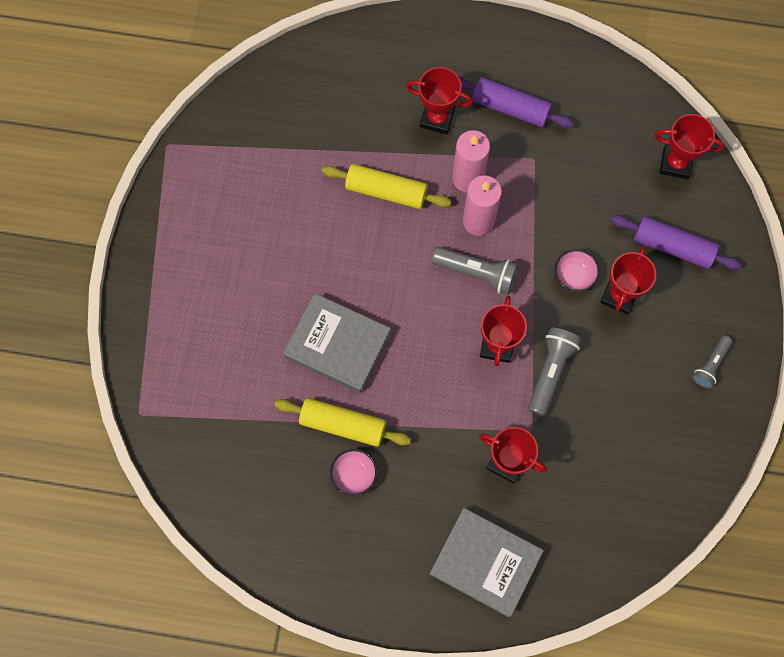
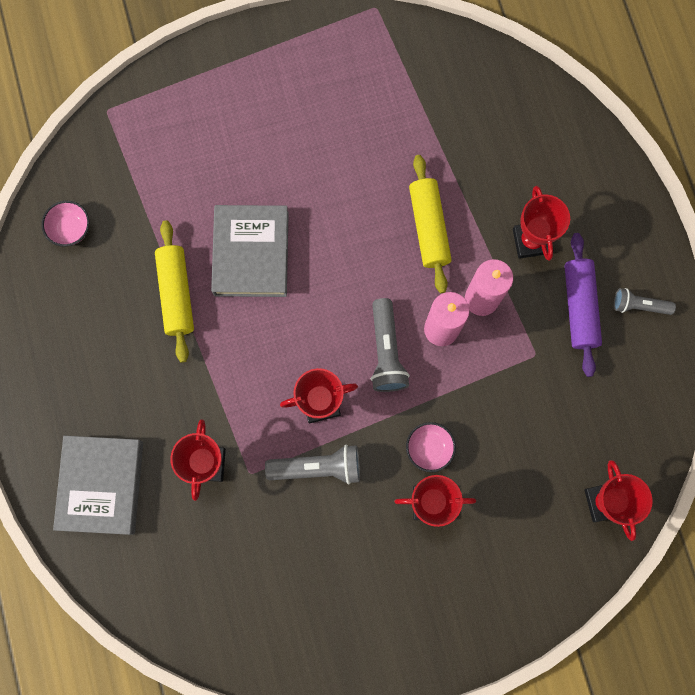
camera: 65 degrees right, 5 degrees up
pink bowl [330,449,377,496] -> pink bowl moved to [42,201,90,247]
purple rolling pin [611,215,742,270] -> none
grey flashlight [692,336,732,389] -> grey flashlight moved to [614,288,676,315]

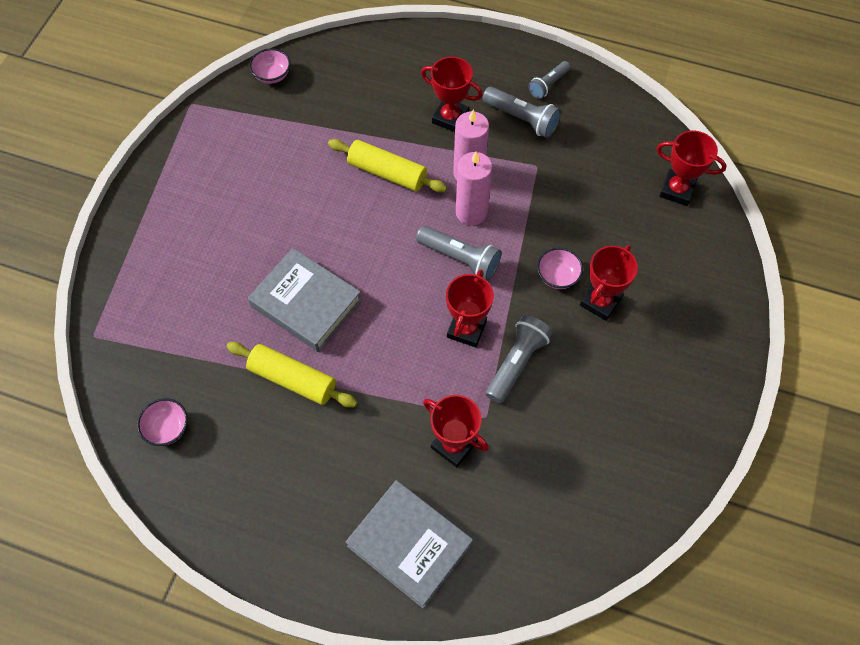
camera: 55 degrees left, 15 degrees down
purple rolling pin [564,233,602,377] -> grey flashlight [483,87,561,138]
none -> pink bowl [249,48,291,84]

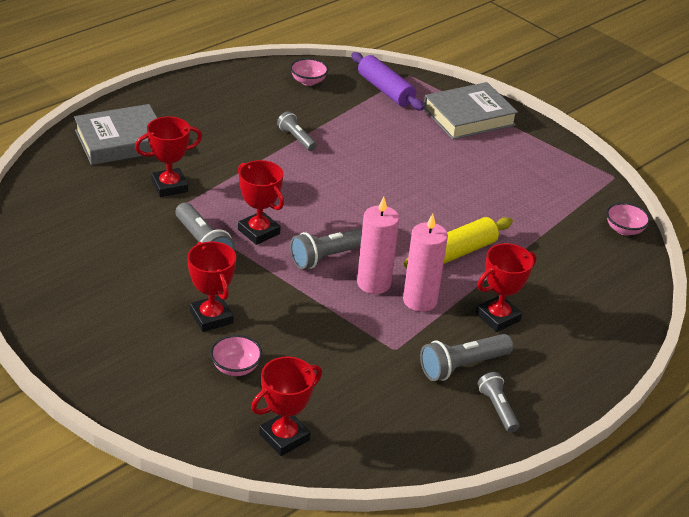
camera: 115 degrees right, 25 degrees down
yellow rolling pin [226,342,357,408] -> grey flashlight [277,111,317,151]
grey book [248,248,362,352] -> grey book moved to [424,82,518,140]
pink bowl [537,247,583,289] -> pink bowl moved to [210,335,262,376]
none -> purple rolling pin [351,52,424,110]

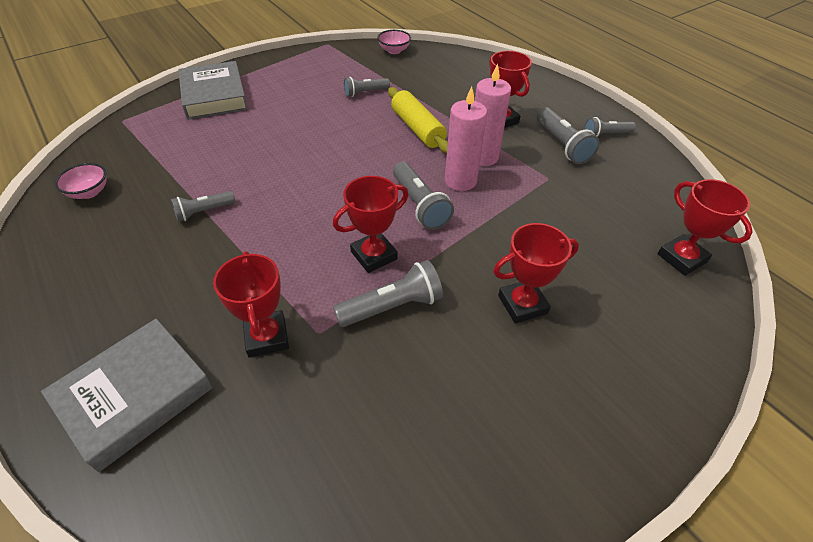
camera: 80 degrees left, 10 degrees up
grey book [74,104,157,165] -> grey book turned 60 degrees clockwise [41,319,213,472]
pink bowl [210,335,262,376] -> none
purple rolling pin [351,52,424,110] -> none
none -> grey flashlight [344,77,390,97]

